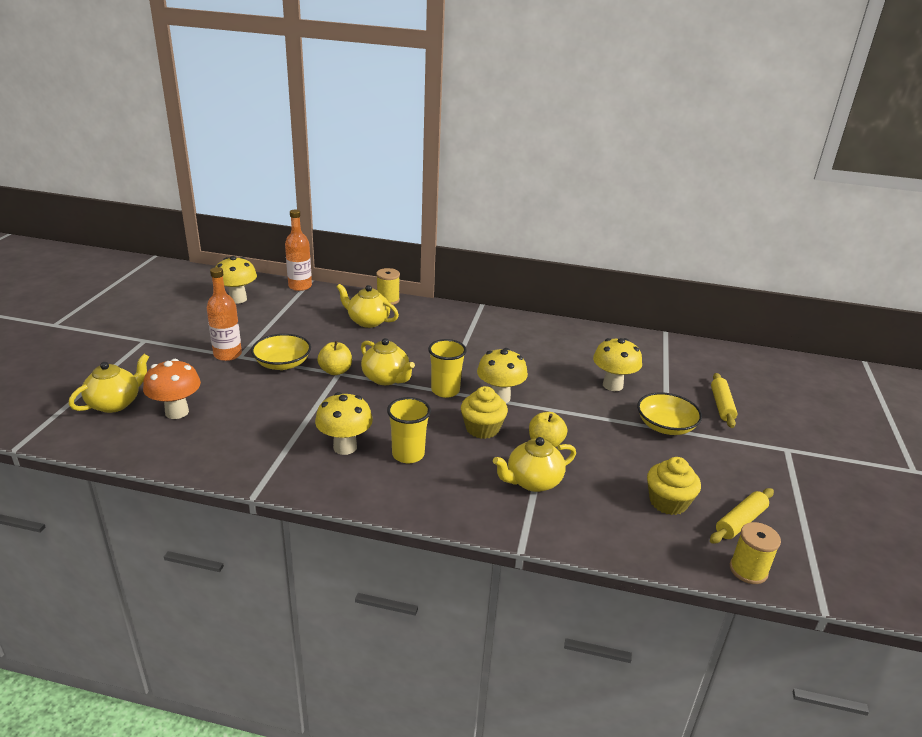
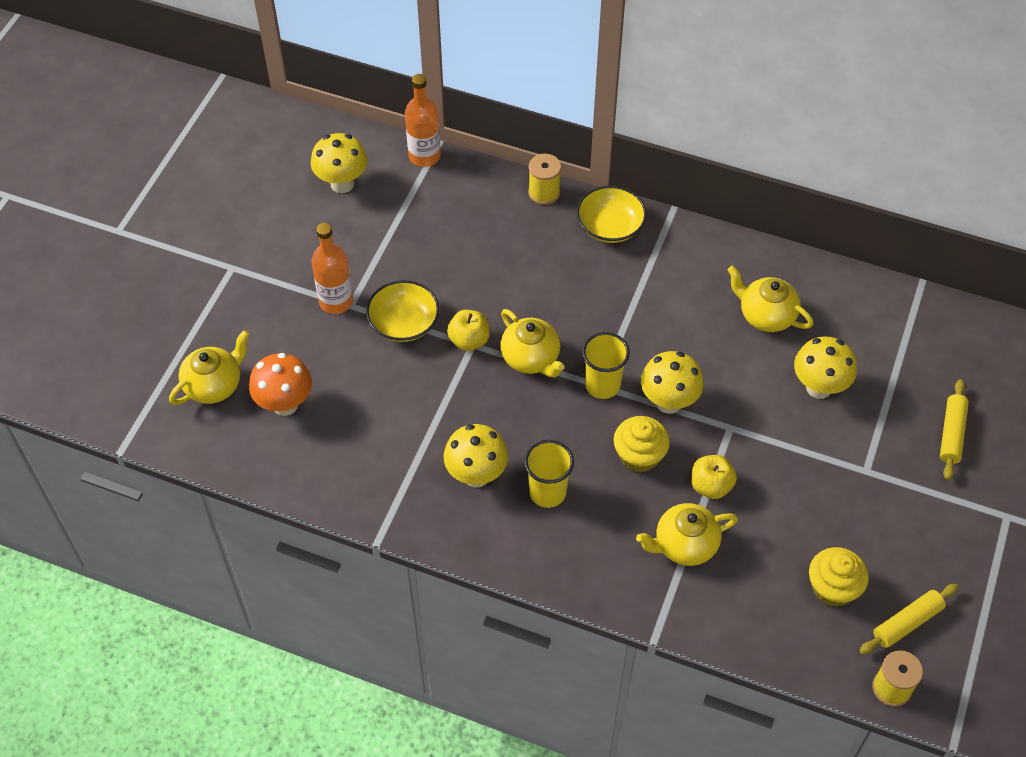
camera: 10 degrees right, 25 degrees up
yellow teapot [337,284,399,328] -> yellow teapot moved to [727,266,813,332]
yellow bowl [637,392,702,435] -> yellow bowl moved to [576,186,647,243]

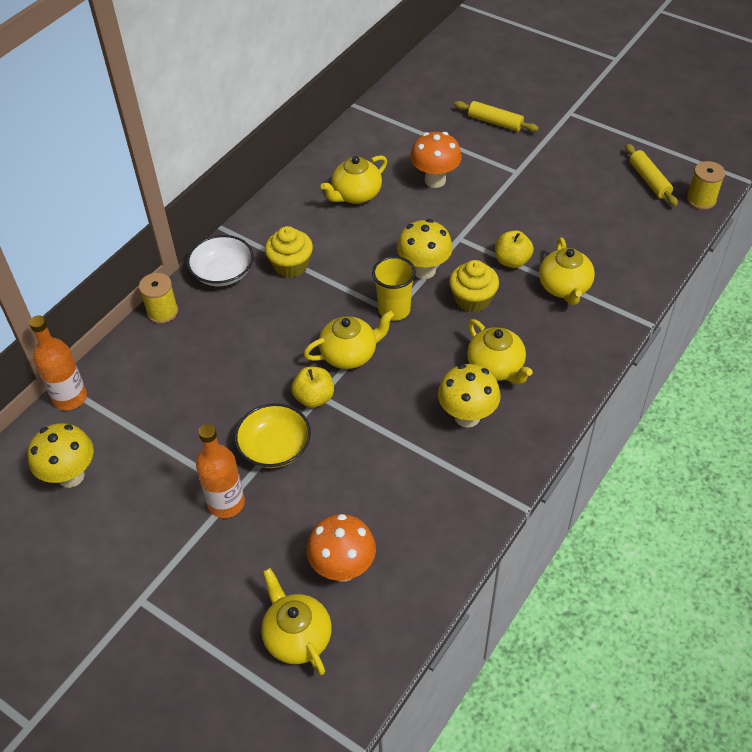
camera: 75 degrees left, 5 degrees down
yellow cup [524,440,574,508] -> yellow teapot [467,319,533,384]
yellow bowl [576,186,647,243] -> white bowl [187,235,254,286]
yellow mushroom [794,336,857,399] -> orange mushroom [410,132,462,188]
yellow cupcake [809,547,869,607] -> yellow cupcake moved to [265,226,313,278]

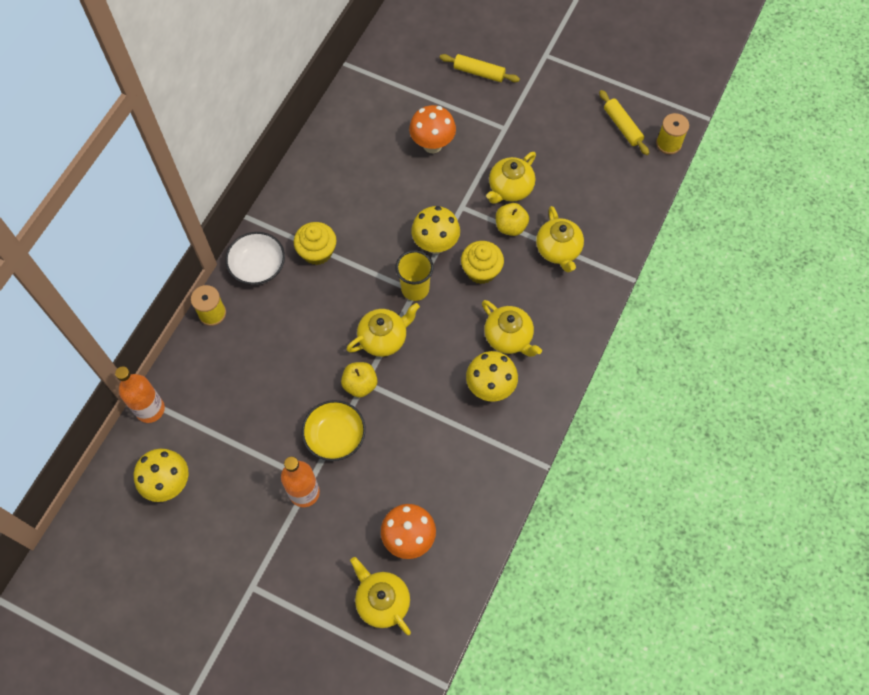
camera: 10 degrees left, 15 degrees up
yellow teapot [321,155,387,204] -> yellow teapot moved to [486,152,536,204]

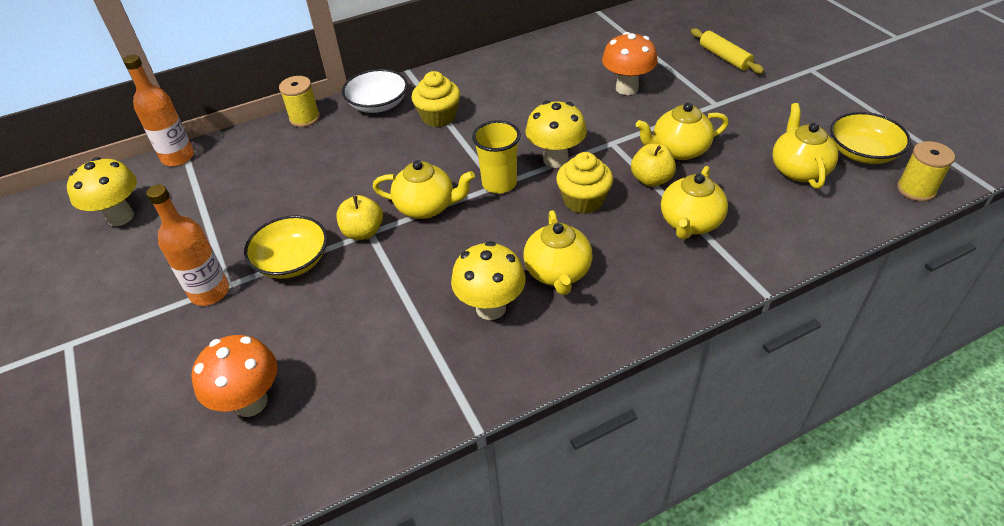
camera: 40 degrees right, 20 degrees down
yellow teapot [350,557,411,635] -> yellow teapot moved to [772,103,838,189]
yellow rolling pin [599,90,649,155] -> yellow bowl [830,112,911,164]

